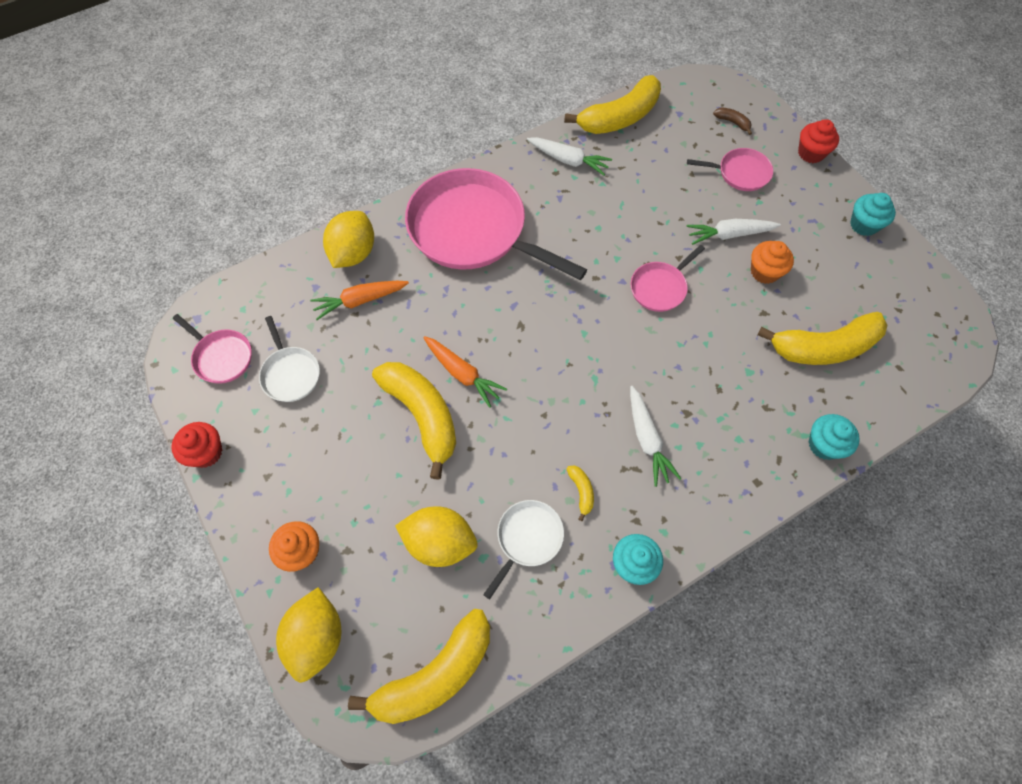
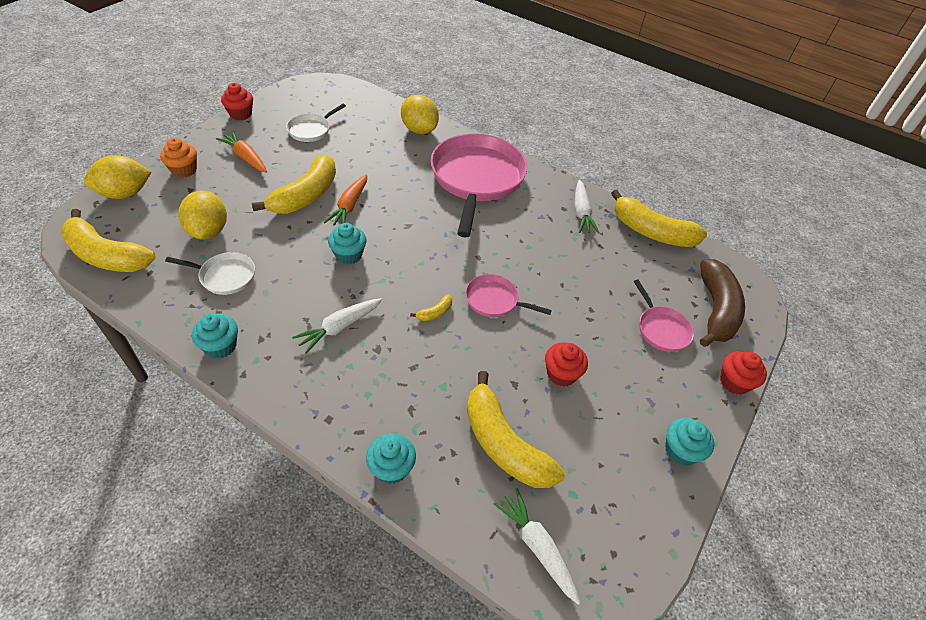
camera: 60 degrees right, 15 degrees down
pink pan [173,314,252,384] -> none
orange carrot [310,281,409,320] -> orange carrot moved to [216,131,267,173]
yellow lemon [323,211,374,268] -> yellow lemon turned 60 degrees clockwise [401,95,439,134]
yellow banana [567,465,594,521] -> yellow banana moved to [410,294,452,321]
white carrot [687,219,781,245] -> white carrot moved to [493,488,580,605]
brown banana [713,107,752,135] -> brown banana [700,259,745,347], size x2.47
orange cupcake [751,241,794,284] -> red cupcake [545,342,588,386]
none -> turquoise cupcake [328,223,366,265]

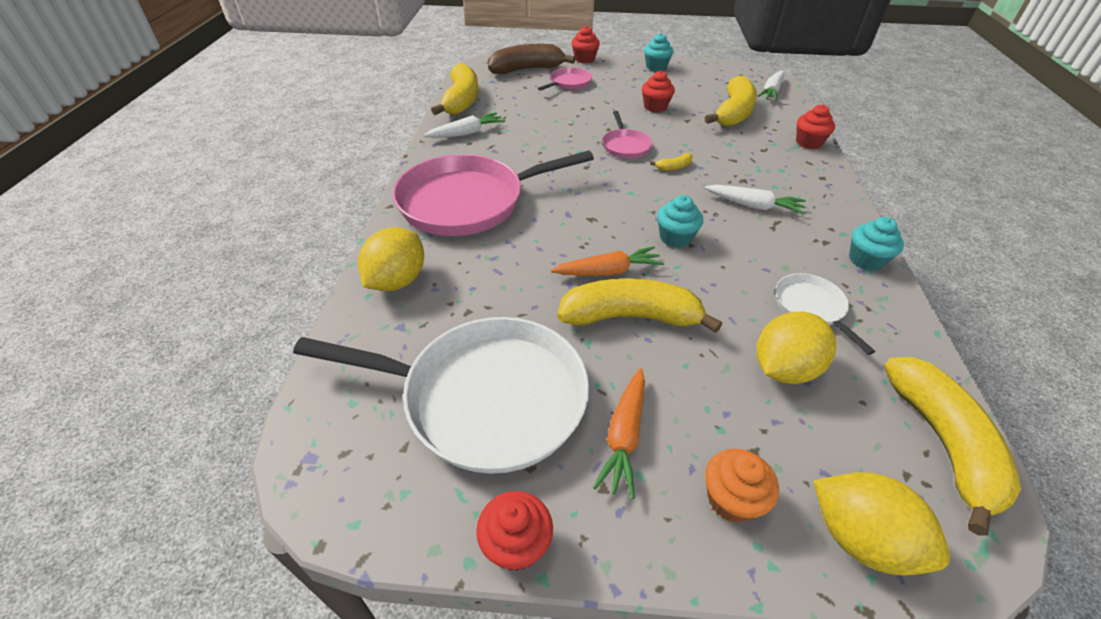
camera: 115 degrees left, 5 degrees down
white pan [286,104,346,142] -> white pan [293,317,589,474], size x2.17
turquoise cupcake [366,433,416,484] -> red cupcake [796,104,835,149]
yellow banana [410,294,452,321] -> yellow banana turned 135 degrees clockwise [650,153,693,171]

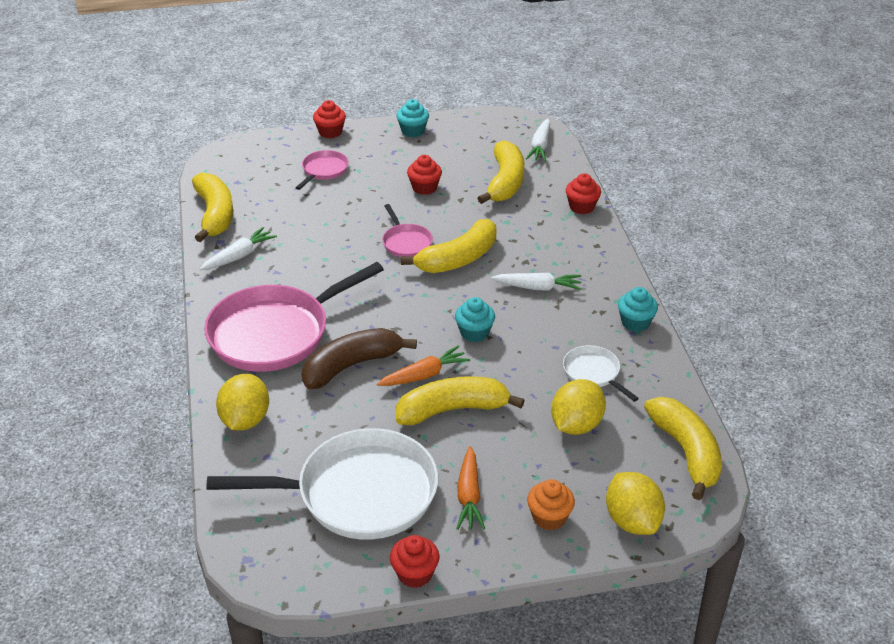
camera: 15 degrees left, 5 degrees down
brown banana [488,44,575,74] -> brown banana moved to [301,328,417,389]
yellow banana [650,153,693,171] -> yellow banana [401,219,496,273], size x2.47
yellow lemon [814,472,950,576] -> yellow lemon turned 45 degrees clockwise [606,472,665,535]

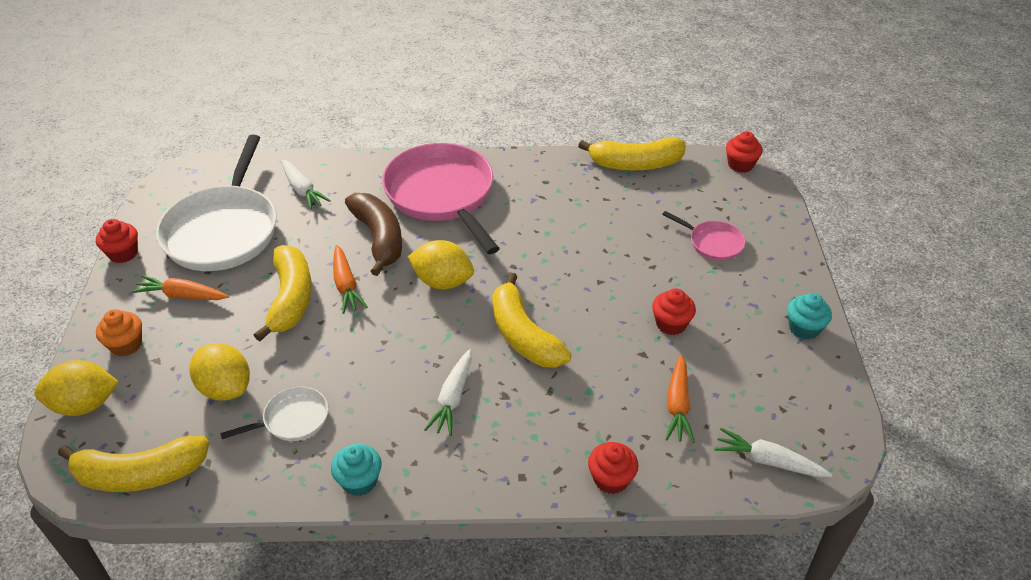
camera: 100 degrees right, 5 degrees up
white carrot [200,227,277,270] -> white carrot moved to [282,159,331,210]
yellow lemon [216,374,269,430] -> yellow lemon moved to [408,240,474,289]
red cupcake [313,100,346,138] -> red cupcake moved to [726,131,763,173]
pink pan [382,204,433,257] -> none
turquoise cupcake [455,297,495,342] -> none
yellow banana [477,140,524,204] -> orange carrot [665,355,695,443]

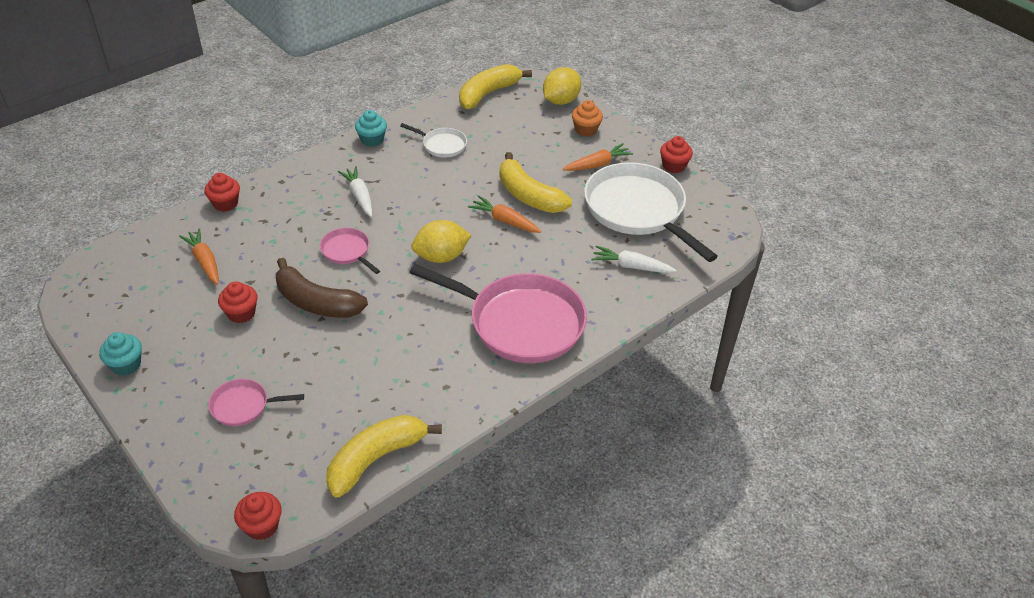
camera: 140 degrees right, 0 degrees up
yellow lemon [189,343,250,401] -> none
white pan [220,387,328,441] -> white pan turned 90 degrees counterclockwise [400,123,467,158]
brown banana [345,193,402,276] -> brown banana moved to [276,258,368,318]
yellow banana [492,272,572,368] -> pink pan [320,228,380,274]
white carrot [714,428,832,477] -> none

